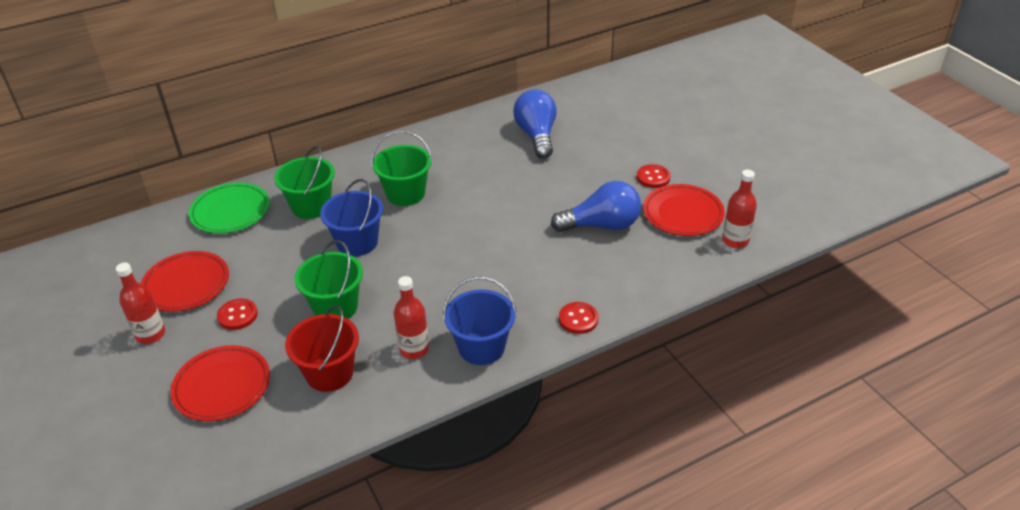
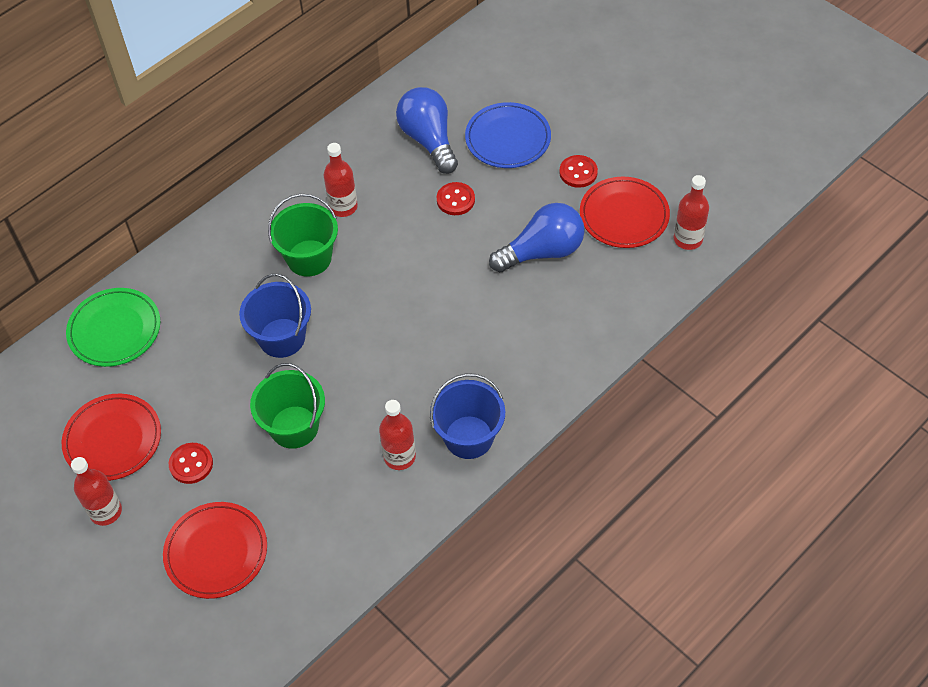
camera: 15 degrees left, 15 degrees up
green bucket [274,146,335,219] -> none
red bucket [285,305,359,392] -> none
red button [559,302,598,334] -> red button moved to [437,182,475,215]
none -> red bottle [323,143,358,217]
none -> blue plate [465,102,551,168]

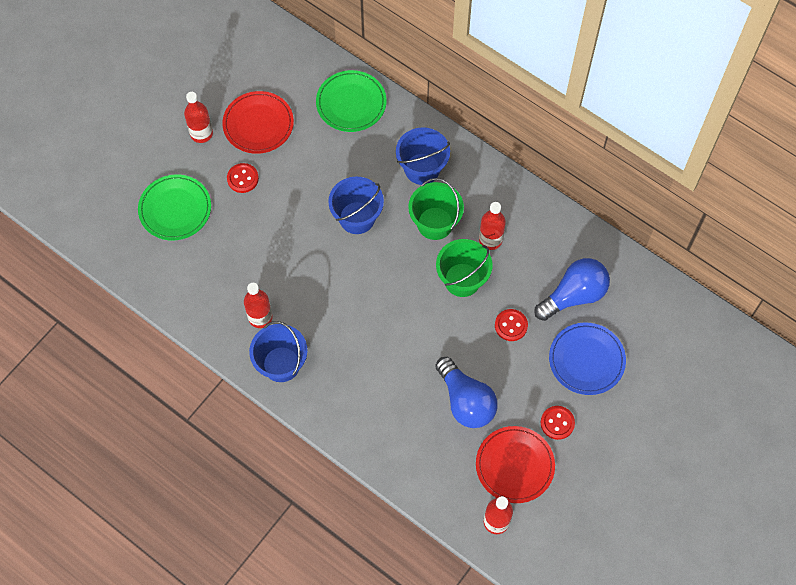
camera: 80 degrees right, 10 degrees up
red plate [163,502,267,599] -> green plate [138,174,211,240]
green bucket [250,363,325,449] -> green bucket moved to [436,239,492,297]
none -> blue bucket [396,127,450,185]

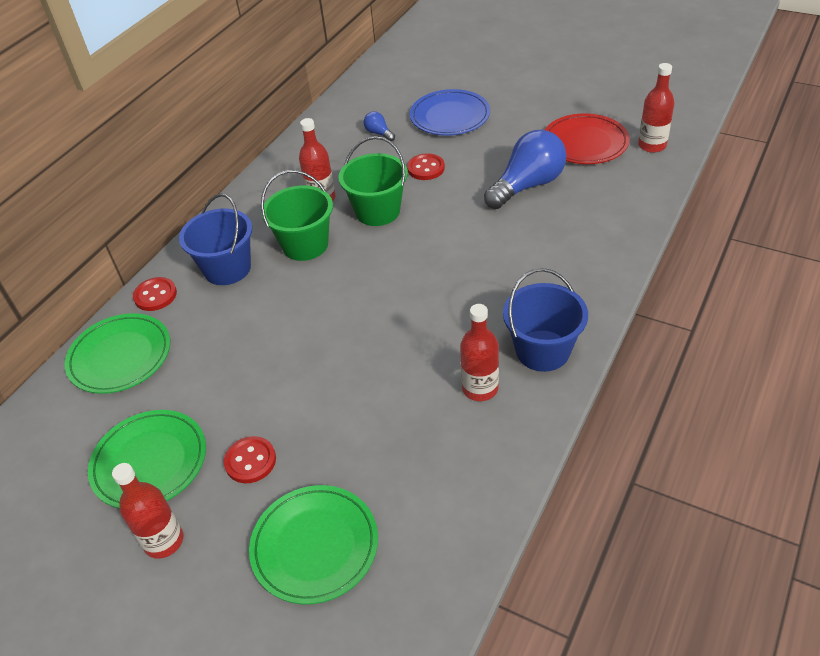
camera: 95 degrees left, 20 degrees down
red plate [222,91,294,154] -> green plate [88,410,206,509]
blue bucket [328,177,384,234] -> none
blue light bulb [534,258,610,321] -> blue light bulb [364,111,395,141], size x0.44
red button [541,406,575,440] -> red button moved to [133,277,177,311]

